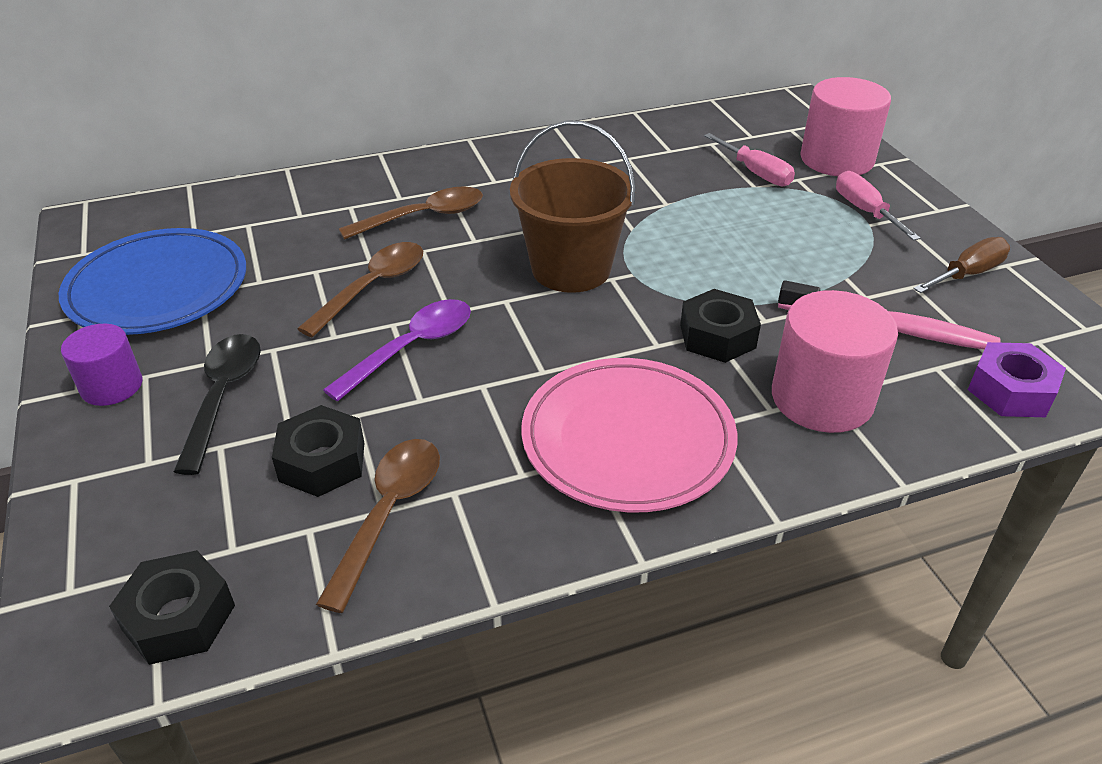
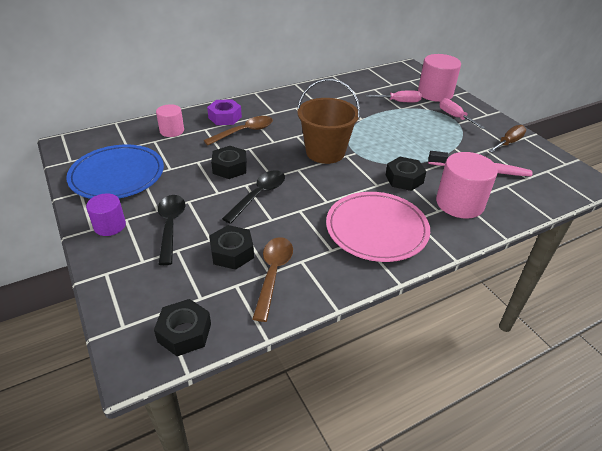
camera: 10 degrees left, 0 degrees up
brown spoon [297,242,423,338] -> black nut [211,146,247,179]
purple spoon [323,299,471,401] -> black spoon [222,170,285,224]
pink screwdriver [704,133,795,186] -> pink screwdriver turned 45 degrees counterclockwise [365,90,422,102]
purple nut [968,342,1066,417] -> purple nut moved to [207,99,242,125]
none -> pink cylinder [156,104,184,137]

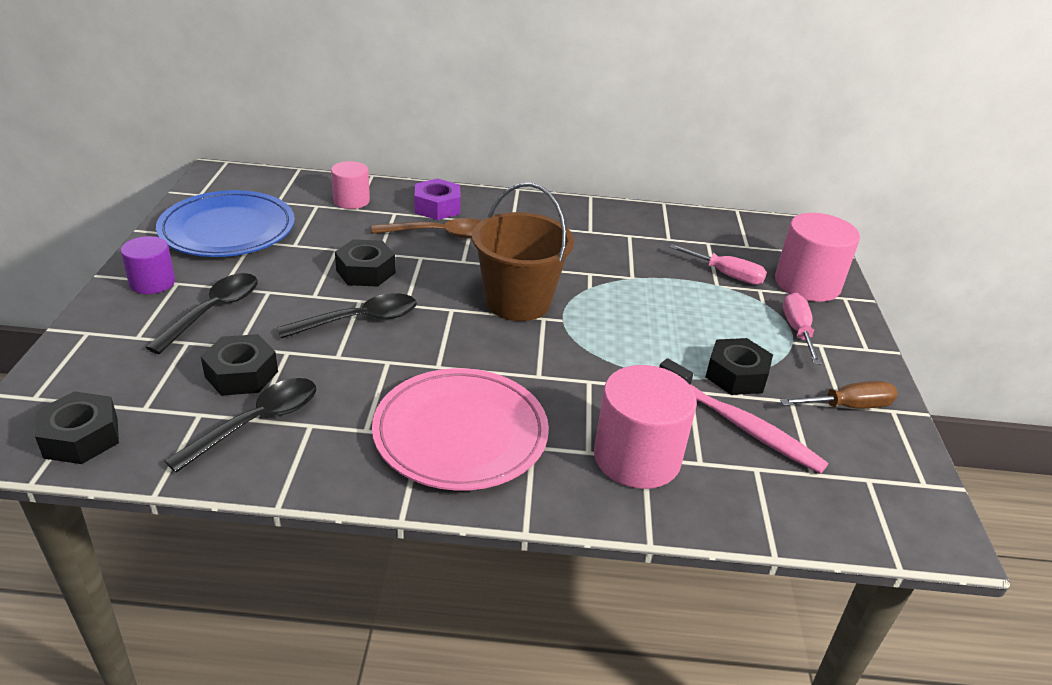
camera: 30 degrees right, 5 degrees down
brown spoon [252,237,293,322] -> black spoon [165,378,316,473]
black nut [386,157,427,191] -> black nut moved to [706,338,773,395]

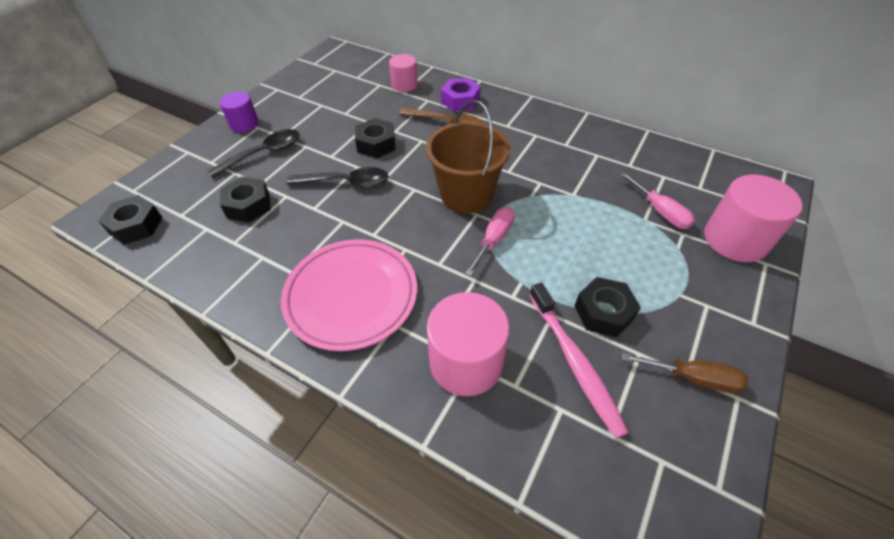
camera: 30 degrees right, 15 degrees up
blue plate [156,190,295,257] -> none
black spoon [165,378,316,473] -> none
pink screwdriver [783,293,822,365] -> pink screwdriver moved to [465,207,515,276]

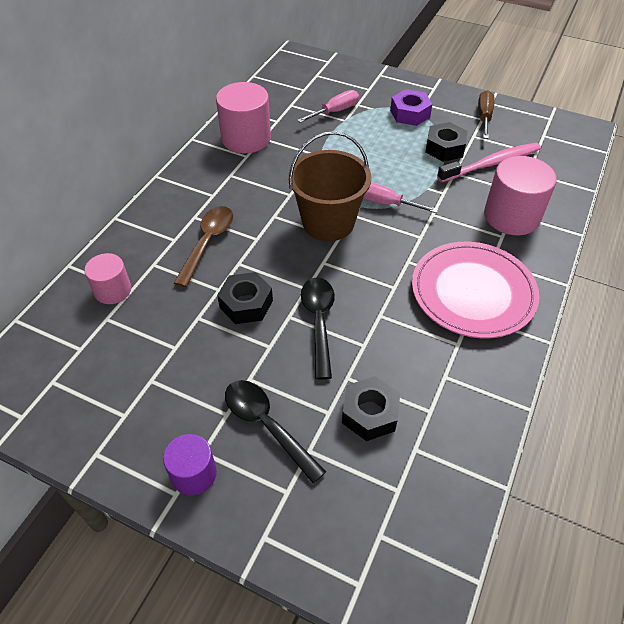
camera: 95 degrees left, 0 degrees up
black nut [98,195,163,245] -> none
purple nut [441,78,481,112] -> purple nut moved to [390,89,432,126]
pink cylinder [704,175,802,262] -> pink cylinder moved to [216,82,271,153]

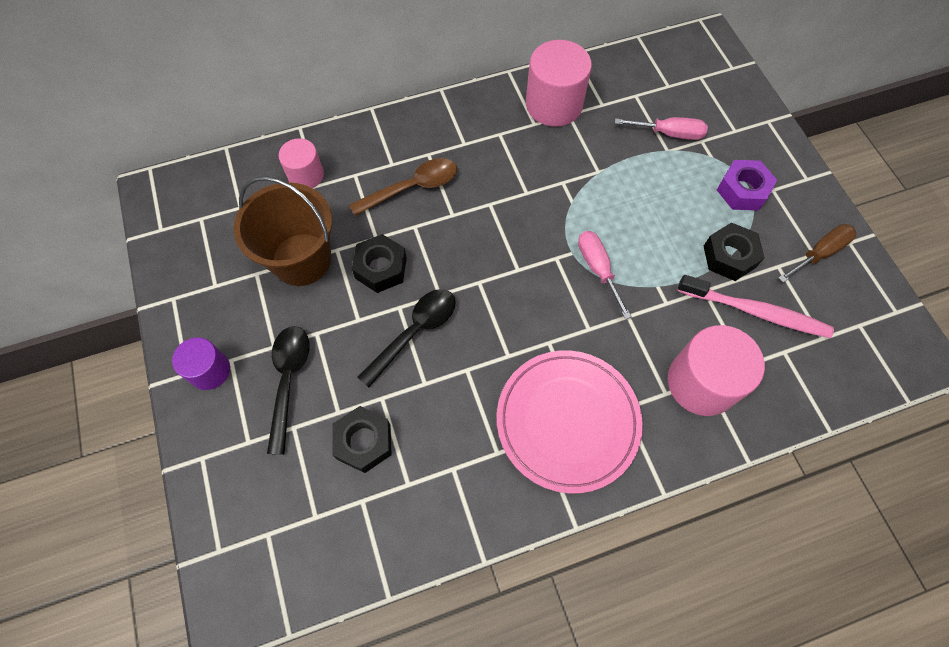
camera: 45 degrees right, 15 degrees up
brown bucket [288,131,371,241] -> brown bucket moved to [234,176,332,286]

